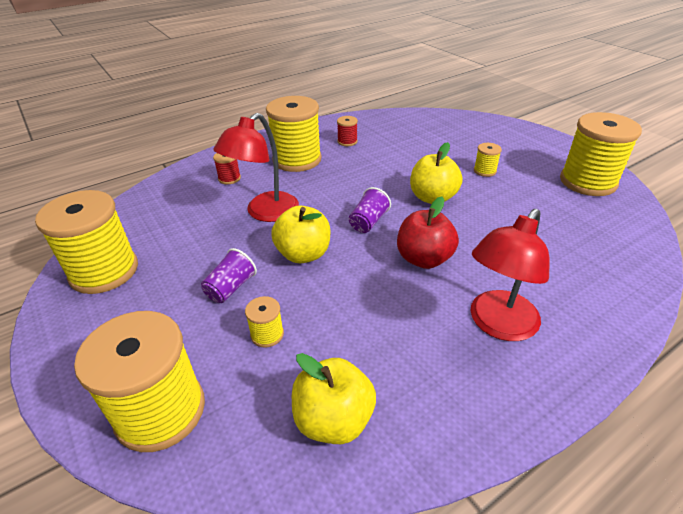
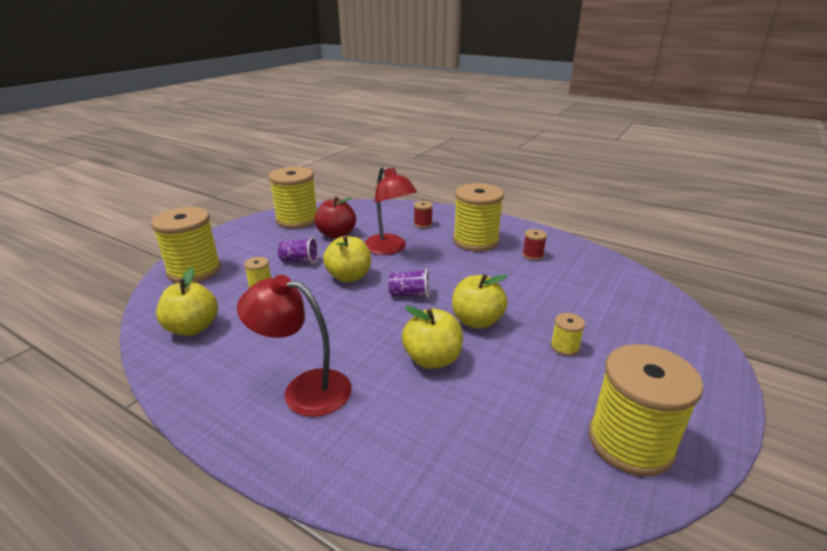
camera: 65 degrees right, 10 degrees down
red lamp [213,113,299,222] -> red lamp turned 135 degrees counterclockwise [364,166,417,255]
red apple [397,196,459,269] -> red apple moved to [315,196,356,239]
none -> yellow apple [402,306,463,369]

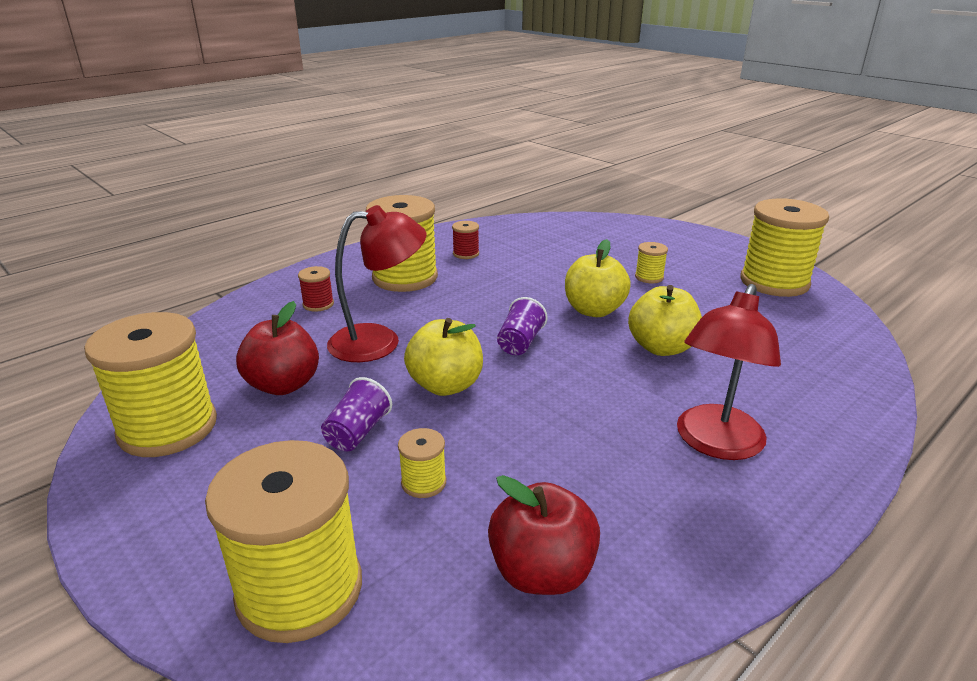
camera: 75 degrees left, 0 degrees up
yellow apple [156,267,218,336] -> red apple [488,475,600,595]

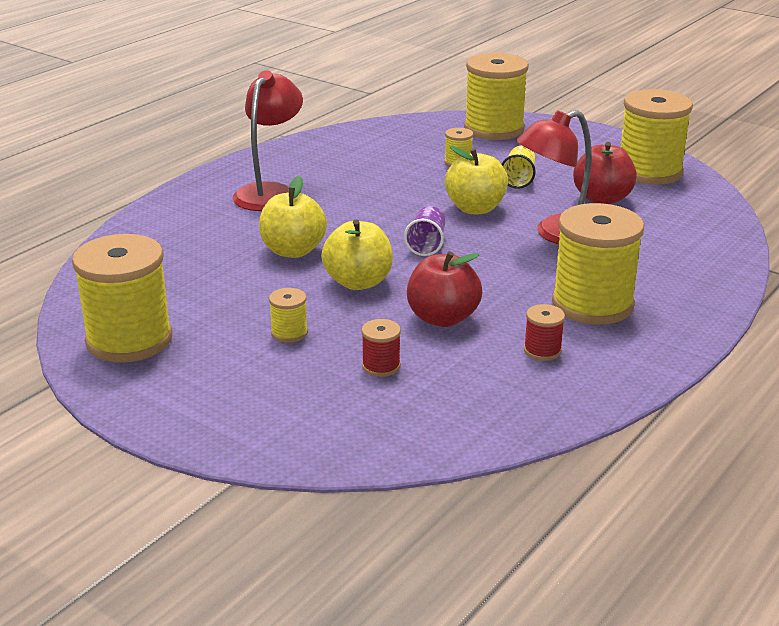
camera: 170 degrees right, 0 degrees up
red spool [298,266,334,312] -> red spool moved to [361,319,401,377]
purple cup [321,377,392,451] -> yellow cup [502,146,536,189]
red apple [488,475,600,595] -> red apple moved to [407,251,482,327]

